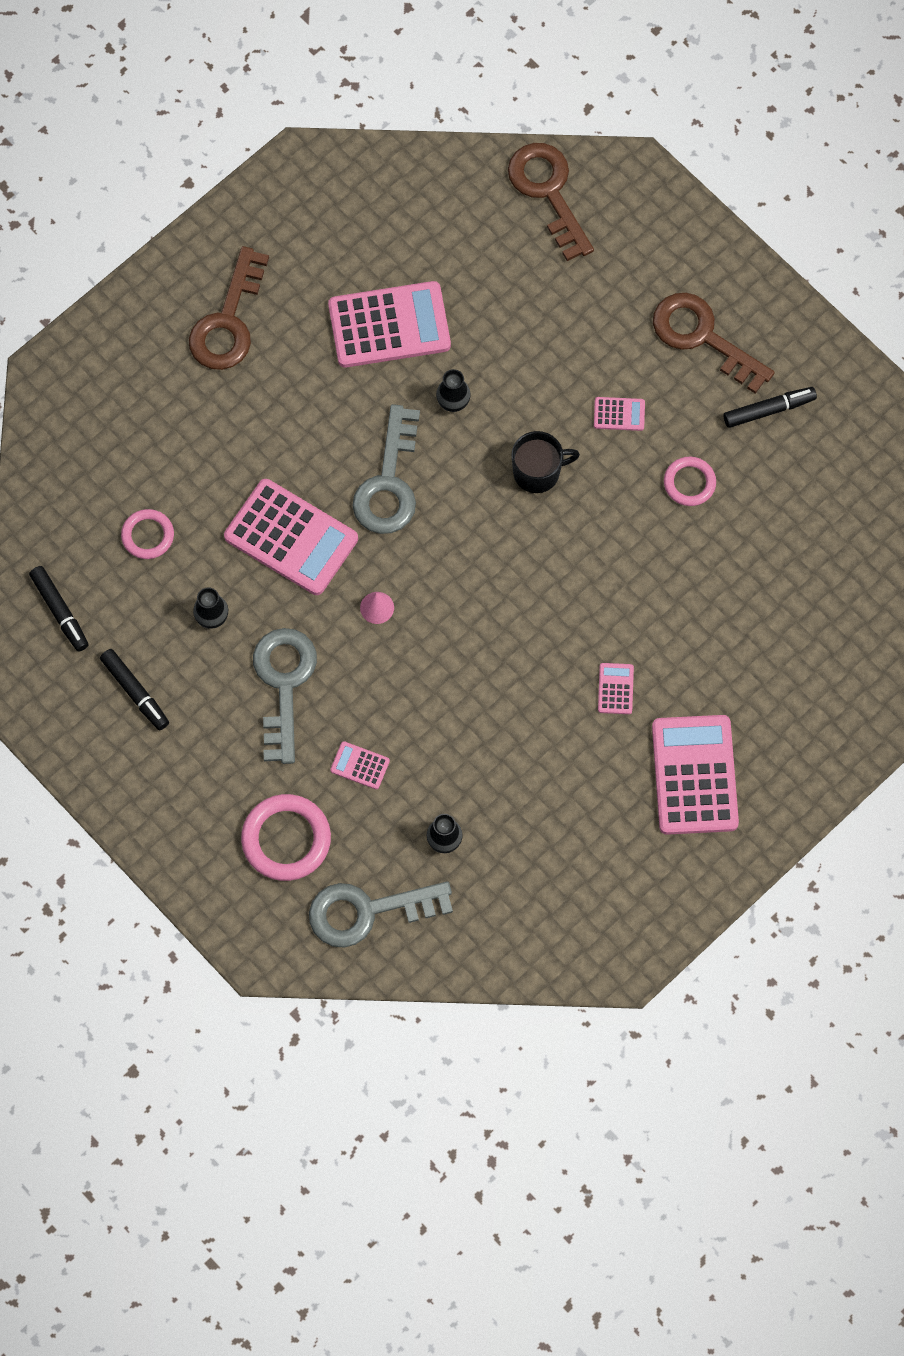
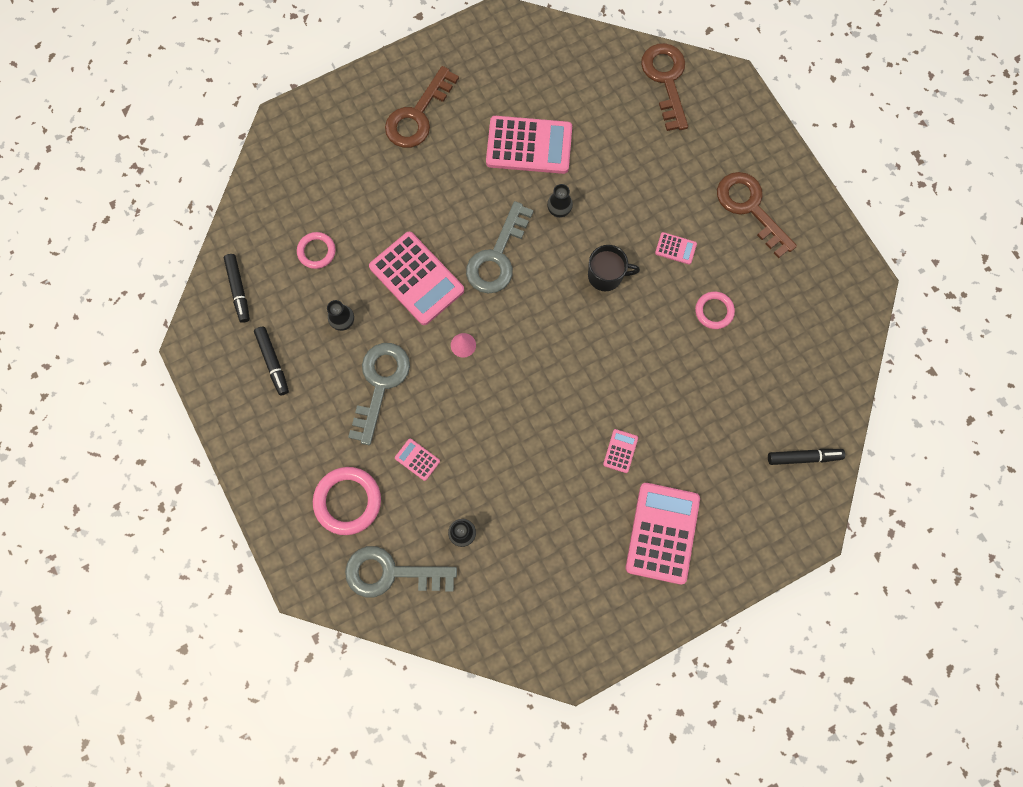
camera: 15 degrees right, 5 degrees up
black marker [723,387,817,428] -> black marker moved to [768,449,845,465]

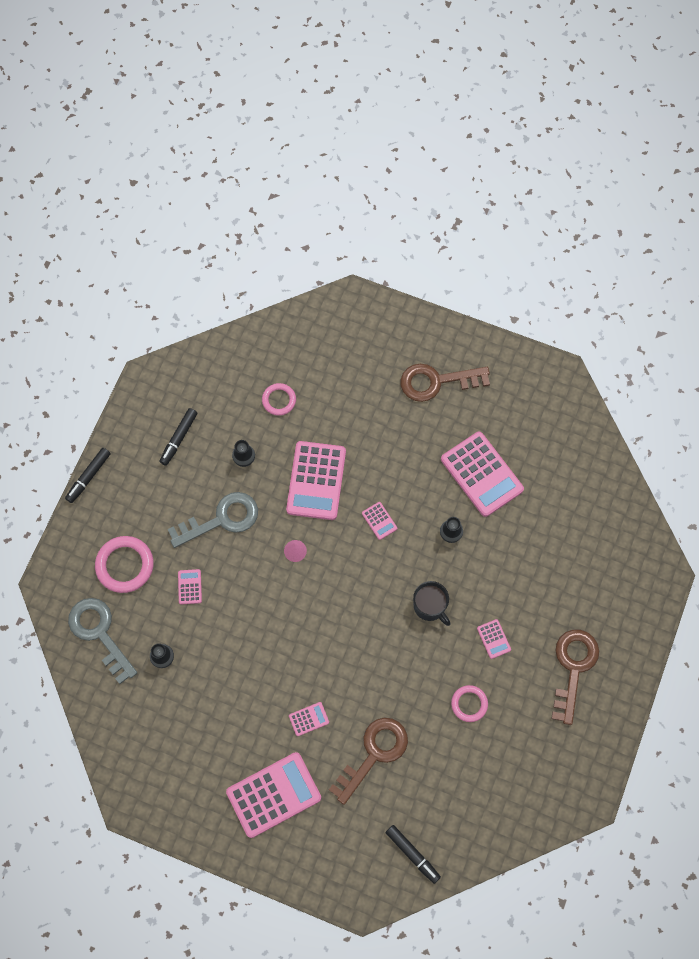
camera: 50 degrees right, 5 degrees down
black marker [224,254,250,323] -> black marker moved to [65,448,111,503]
grey key [466,201,534,294] -> pink calculator [362,502,397,540]
brown key [641,43,688,131] -> brown key moved to [329,718,408,805]

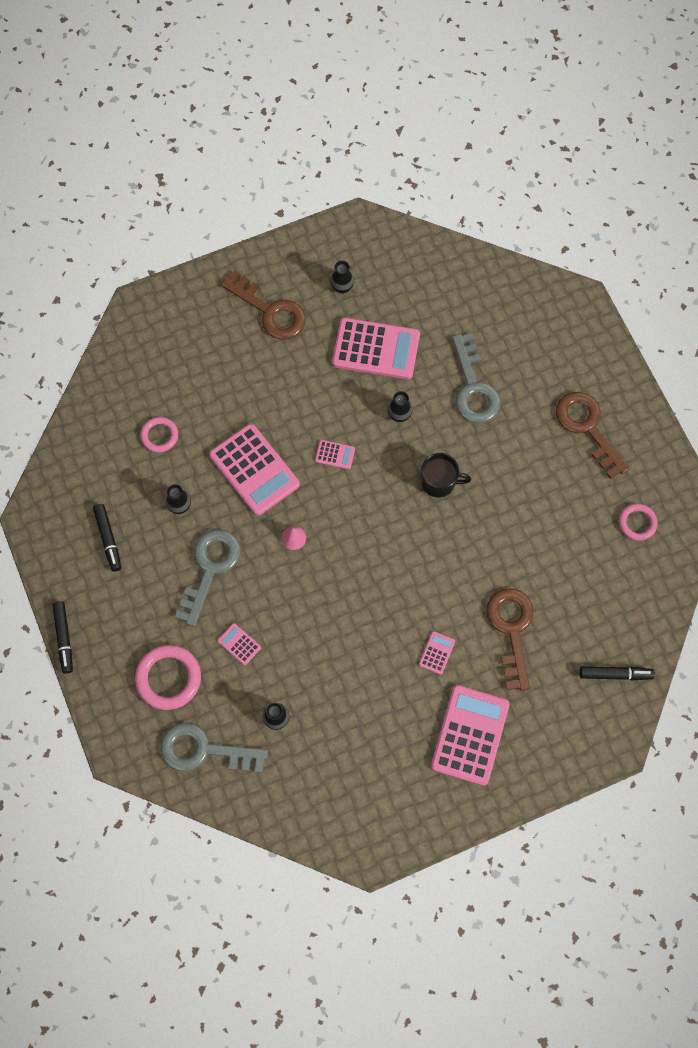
camera: 45 degrees left, 0 degrees up
brown key [400,364,490,402] -> brown key turned 90 degrees counterclockwise [221,271,306,339]
pink ring [451,685,488,722] -> pink ring moved to [619,504,658,541]
pink calculator [477,619,511,659] -> none
none -> black vase [330,261,354,294]
none -> grey key [452,333,500,423]

